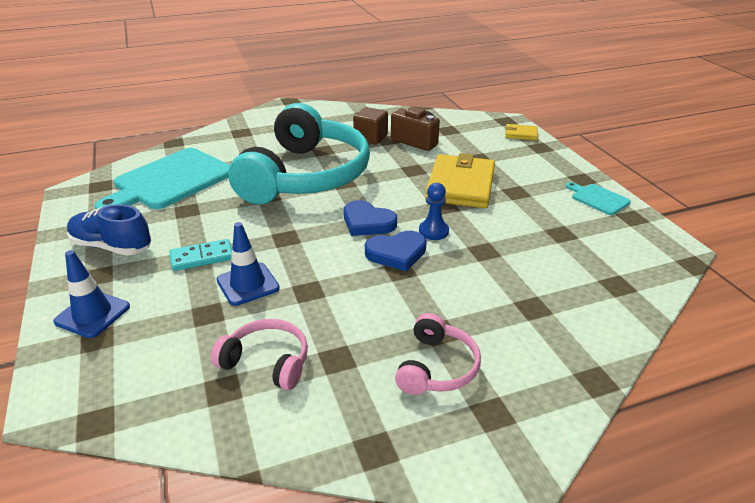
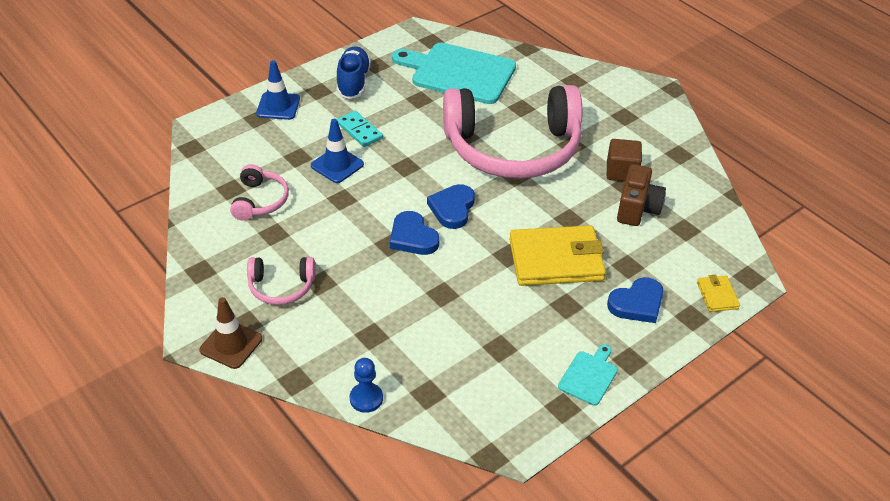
camera: 70 degrees right, 10 degrees up
turquoise headphones [228,103,370,204] -> pink headphones [443,85,582,179]
blue pawn [419,183,449,240] -> blue pawn moved to [350,358,383,413]
none -> brown traffic cone [199,297,262,369]
none -> blue heart [607,277,664,323]

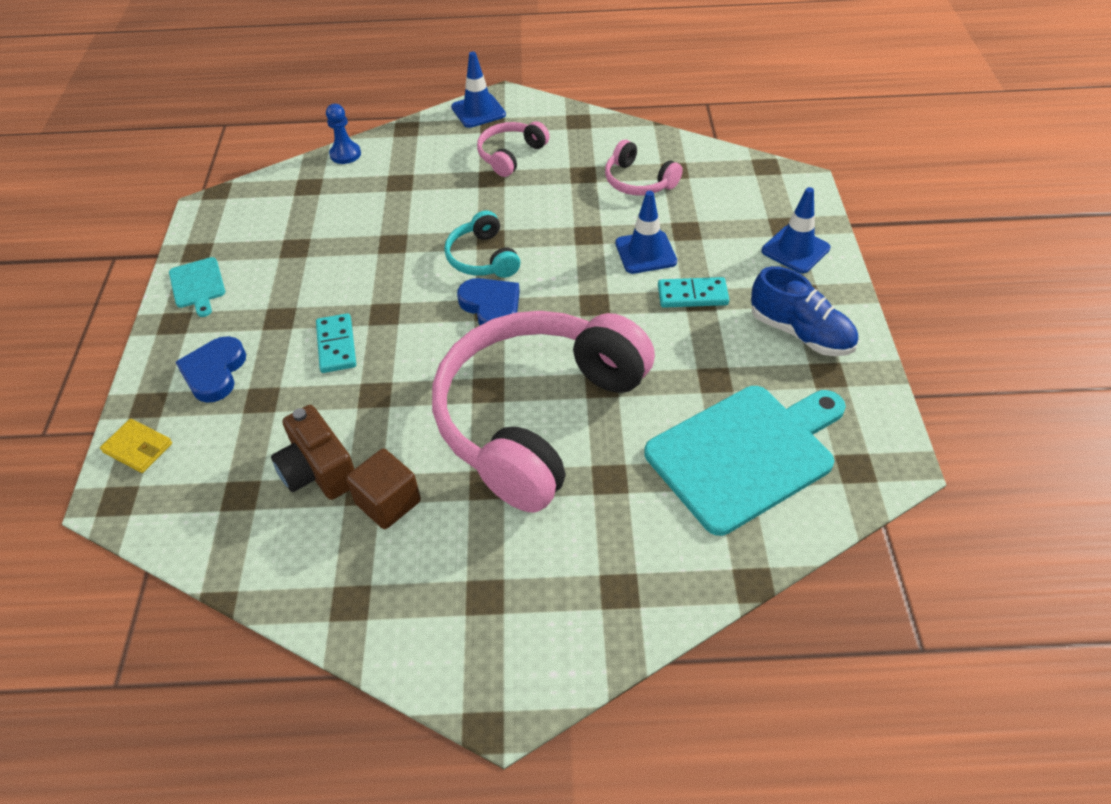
camera: 130 degrees right, 5 degrees up
brown traffic cone [199,297,262,369] -> blue traffic cone [451,52,506,128]
blue heart [390,211,439,255] -> turquoise headphones [444,210,520,278]
yellow wallet [509,225,606,286] -> turquoise domino [316,313,356,373]

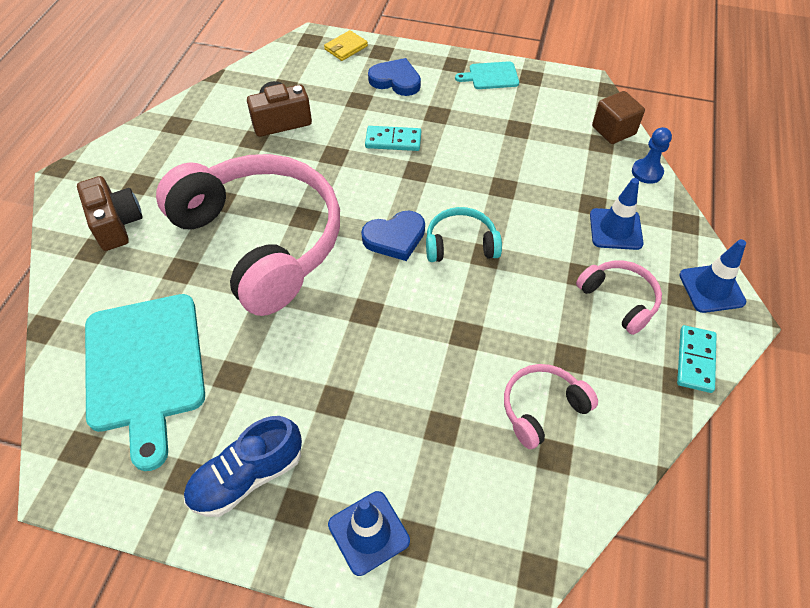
camera: 105 degrees right, 5 degrees up
brown cube [346,449,421,529] -> brown cube moved to [592,91,645,144]
blue traffic cone [615,191,677,274] -> blue traffic cone moved to [590,178,643,250]
turquoise domino [658,277,729,308] -> turquoise domino moved to [677,325,717,393]
none -> brown camera [77,176,143,251]

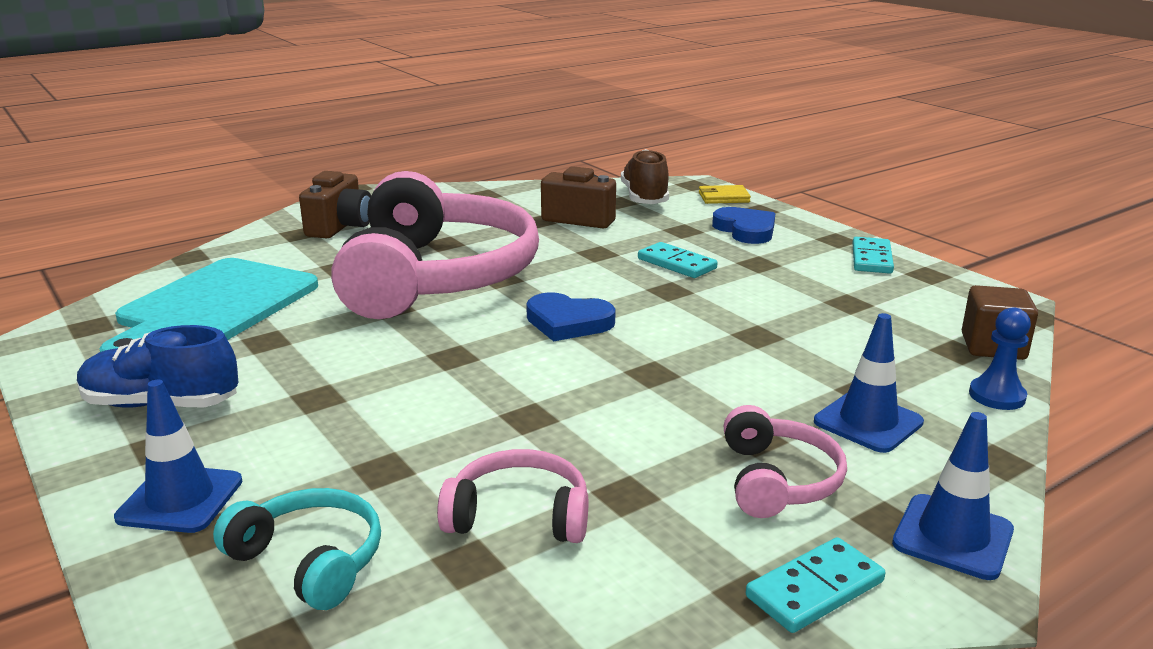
camera: 40 degrees right, 30 degrees down
turquoise headphones [426,207,502,262] -> turquoise headphones moved to [213,488,381,610]
turquoise cutting board [455,61,519,89] -> turquoise domino [853,237,894,274]
none -> brown shoe [621,149,669,204]

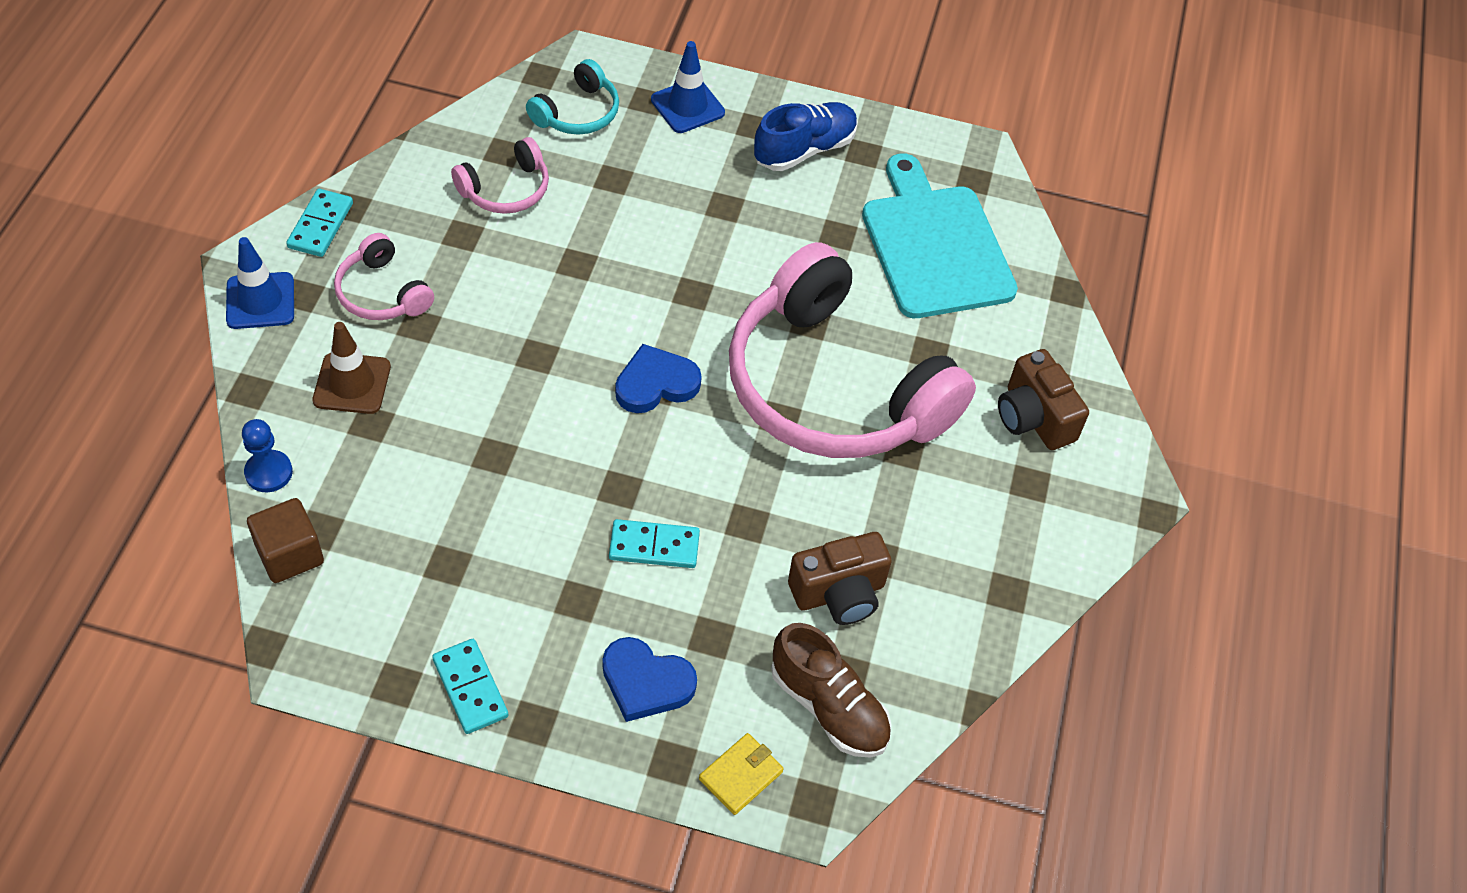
camera: 135 degrees right, 30 degrees up
turquoise headphones [213,488,381,610] -> turquoise headphones turned 45 degrees counterclockwise [526,59,619,135]
blue traffic cone [814,313,924,453] -> brown traffic cone [313,322,391,414]

